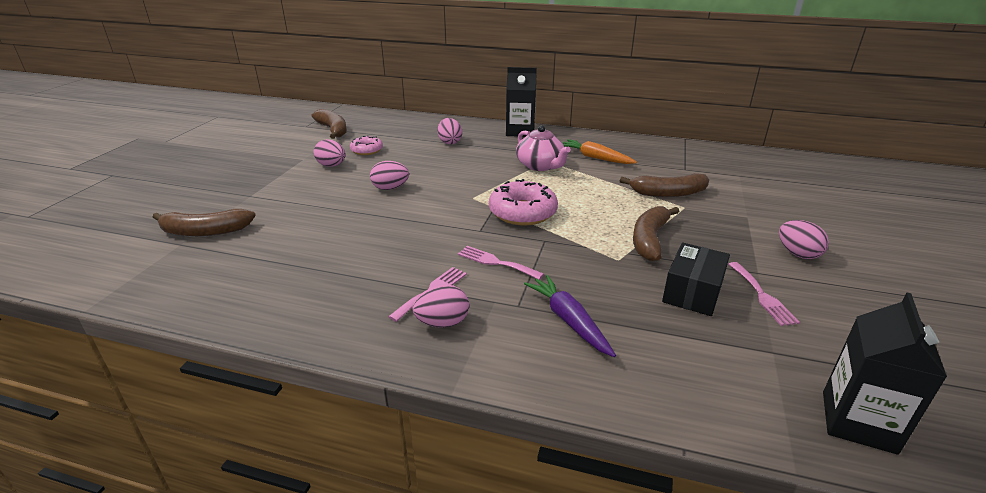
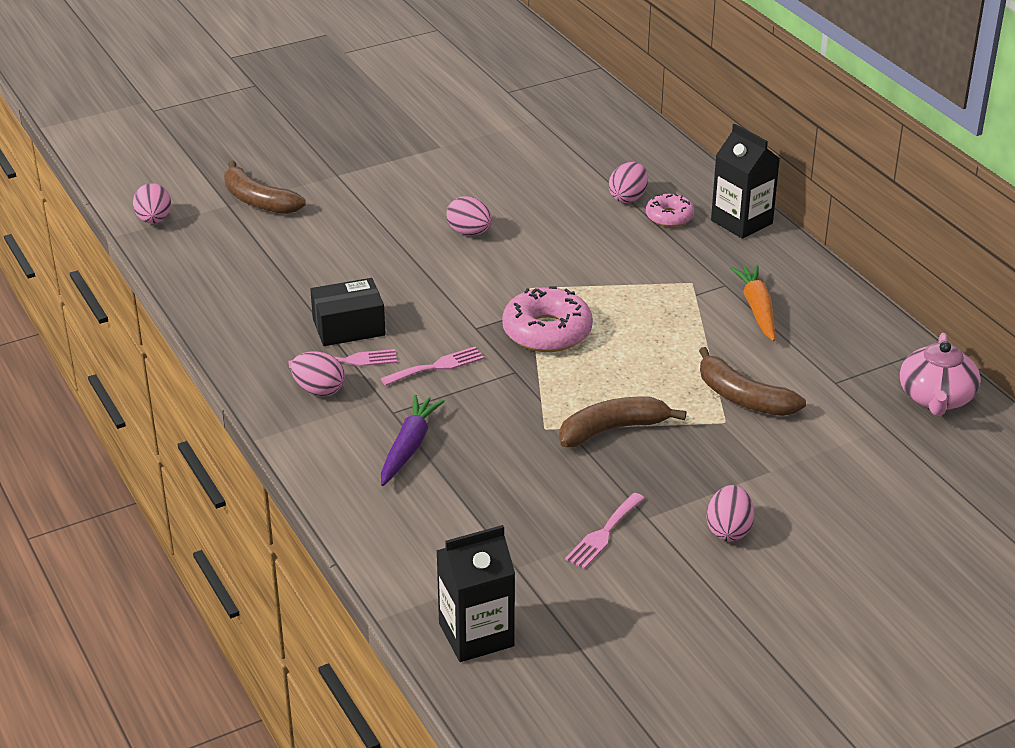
camera: 45 degrees right, 5 degrees up
brown banana [311,109,347,139] -> none
pink egg [314,139,345,167] -> pink egg moved to [133,183,171,224]
pink donut [350,135,383,155] -> pink donut moved to [646,193,694,227]
pink fork [458,246,544,280] -> pink fork turned 75 degrees clockwise [380,347,484,386]
pink teapot [516,125,571,171] -> pink teapot moved to [900,333,981,416]
black box [662,242,730,316] -> black box moved to [310,278,385,346]

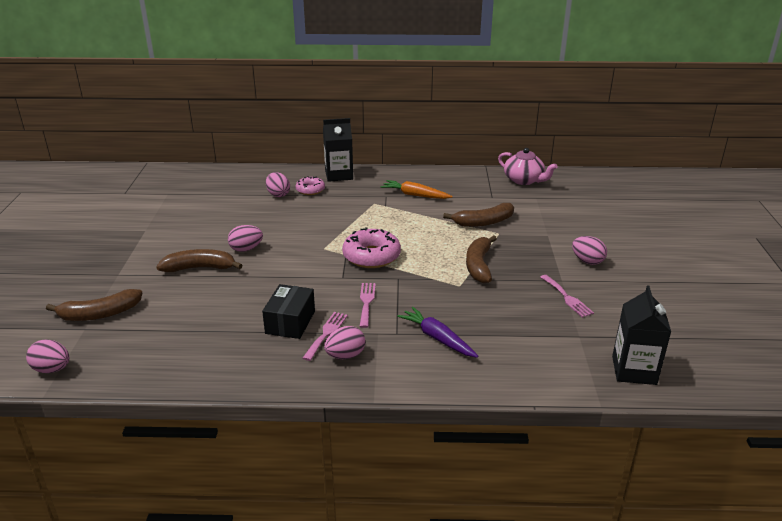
camera: 60 degrees left, 5 degrees down
none -> brown banana [156,249,243,272]

